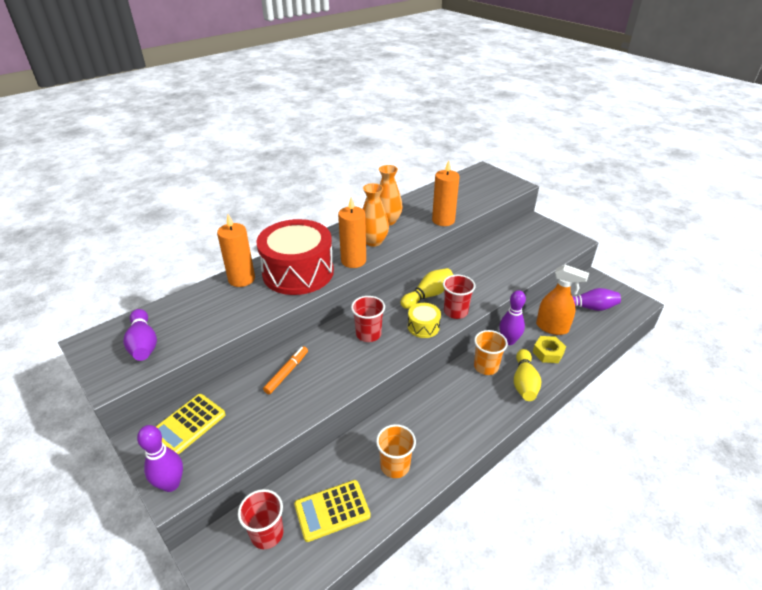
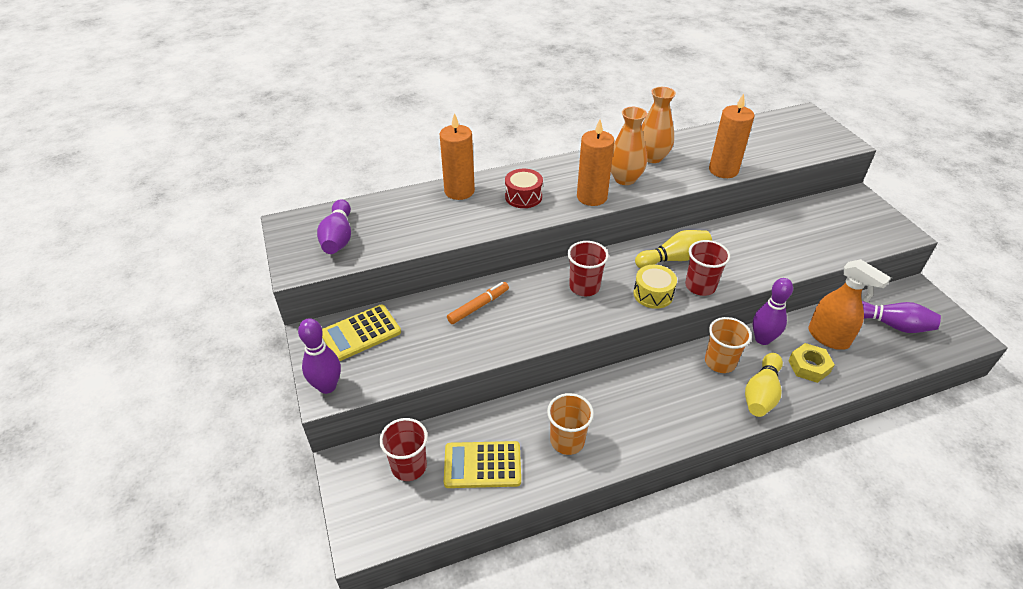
camera: 20 degrees right, 5 degrees up
red drum [256,219,334,295] -> red drum [505,169,543,208], size x0.45

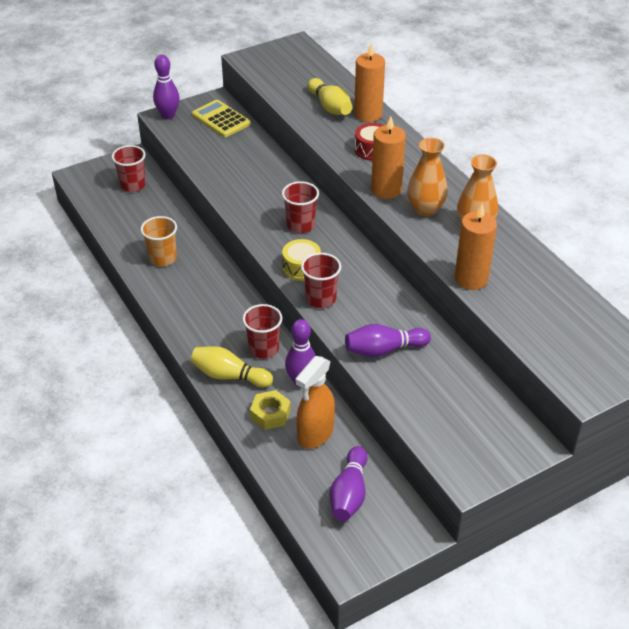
camera: 80 degrees right, 0 degrees up
purple bowling pin [317,200,351,254] -> purple bowling pin moved to [345,324,431,357]
yellow calculator [444,441,521,488] -> none
orange marker [447,282,509,324] -> none
yellow bowling pin [635,230,712,268] -> yellow bowling pin moved to [308,78,352,115]
orange cup [705,317,752,373] -> red cup [242,304,282,359]

